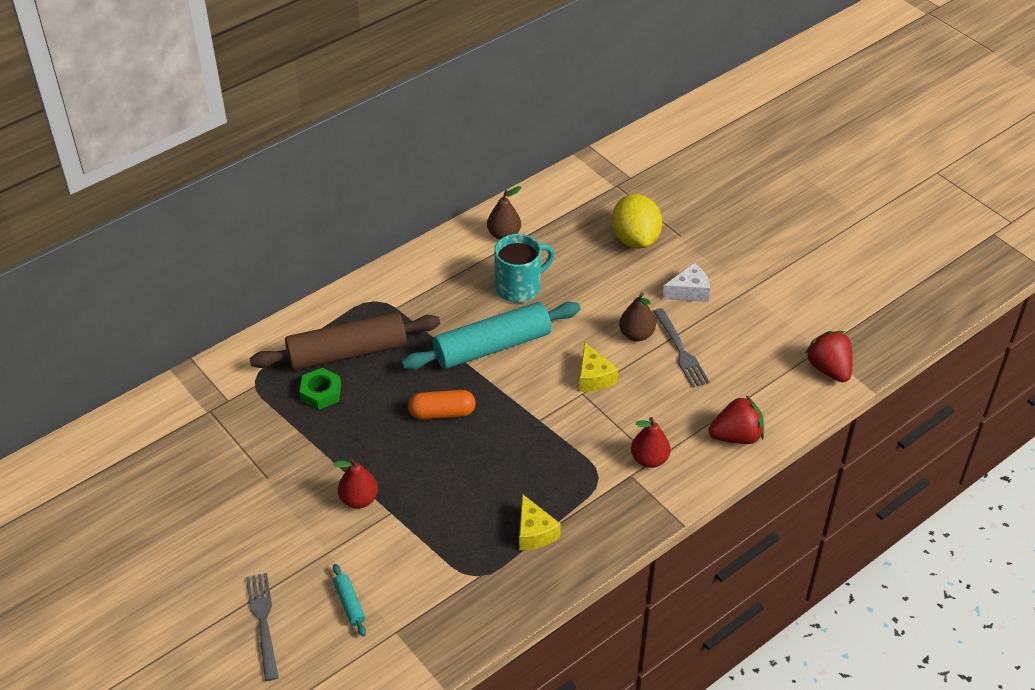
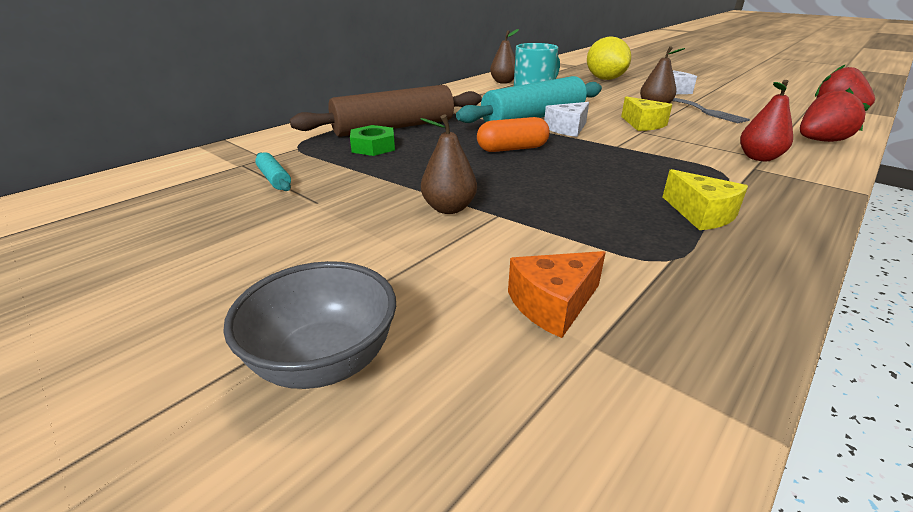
camera: 10 degrees left, 15 degrees down
grey fork [246,573,279,681] -> grey bowl [223,261,396,389]
red pear [333,457,378,509] -> brown pear [420,114,477,214]
turquoise rolling pin [333,564,366,636] -> turquoise rolling pin moved to [255,152,291,191]
none -> orange cheese [508,251,606,338]
none -> white cheese [544,102,589,137]

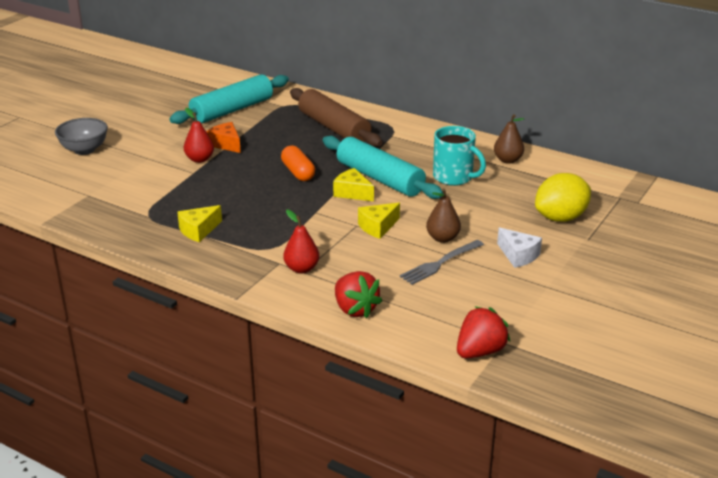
camera: 80 degrees right, 0 degrees up
turquoise rolling pin [255,152,291,191] -> turquoise rolling pin [170,74,289,124], size x2.47
green nut [350,125,395,156] -> none
brown pear [420,114,477,214] -> red pear [184,108,214,163]
orange cheese [508,251,606,338] -> orange cheese moved to [206,122,241,153]
white cheese [544,102,589,137] -> yellow cheese [333,168,374,201]

